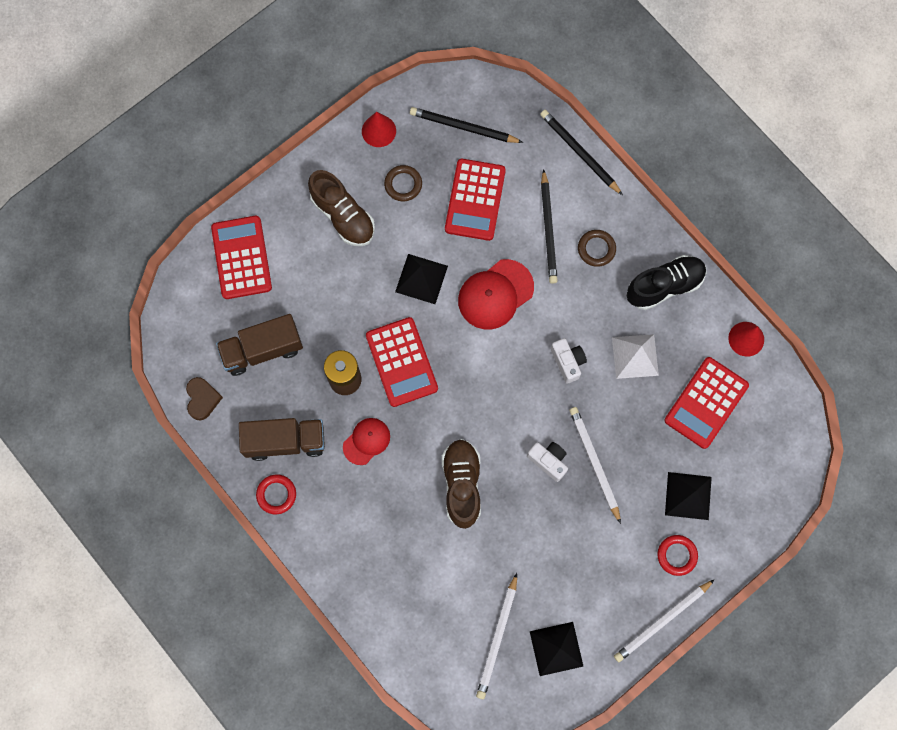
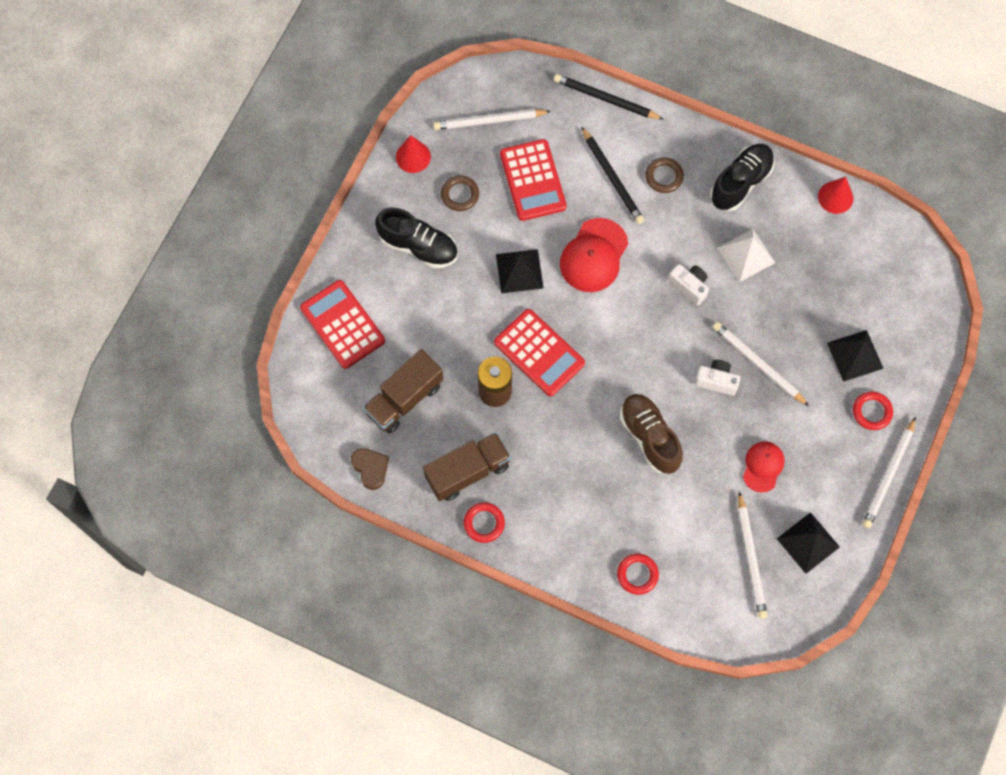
camera: 25 degrees left, 5 degrees down
brown shoe [308,170,375,246] -> black shoe [375,207,458,269]
red cap [343,418,390,465] -> red cap moved to [743,441,785,493]
black pencil [410,107,523,143] -> white pencil [433,109,551,130]
red calculator [664,357,749,449] -> none
none -> red ring [617,554,659,595]

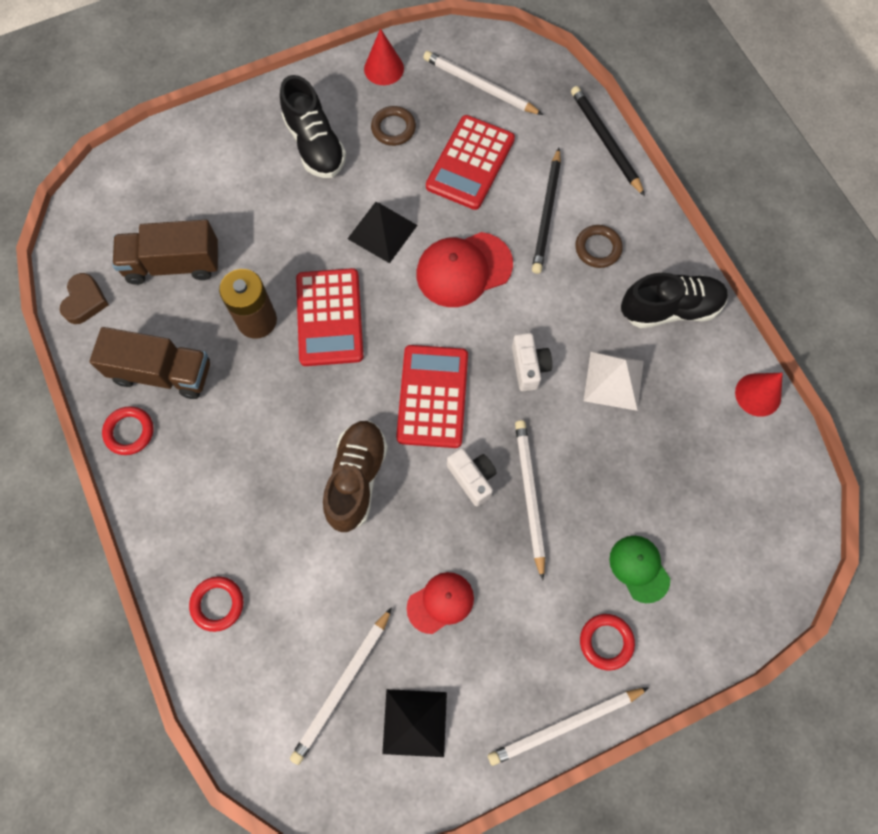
camera: 40 degrees right, 0 degrees up
red calculator [300,280,385,369] -> red calculator moved to [396,345,468,448]
black pyramid [827,330,884,382] -> green cap [609,536,670,603]

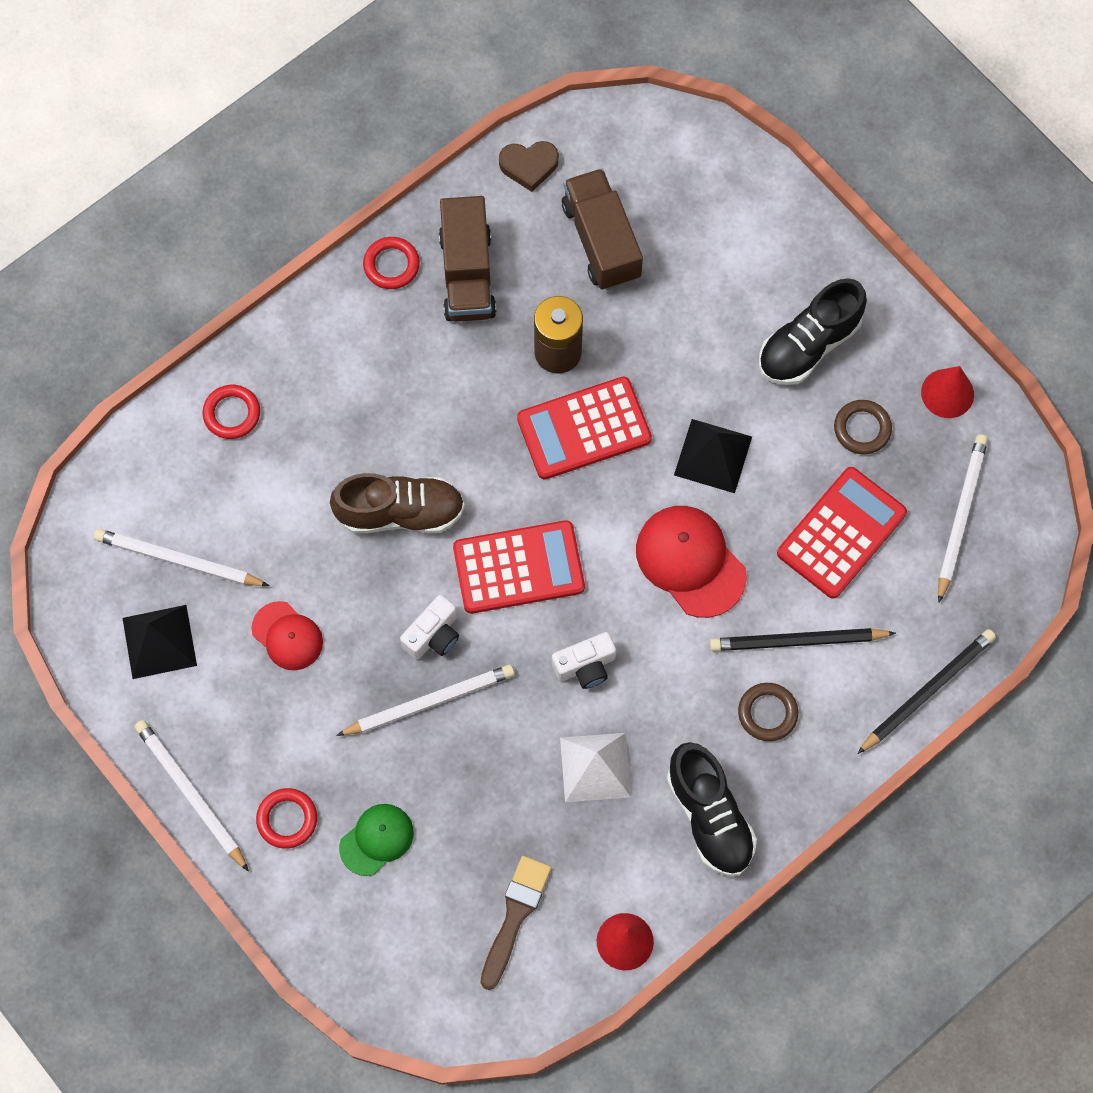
camera: 75 degrees right, 0 degrees up
red calculator [426,115,515,210] -> red calculator turned 120 degrees clockwise [777,467,907,599]
none -> brown brush [481,856,551,990]

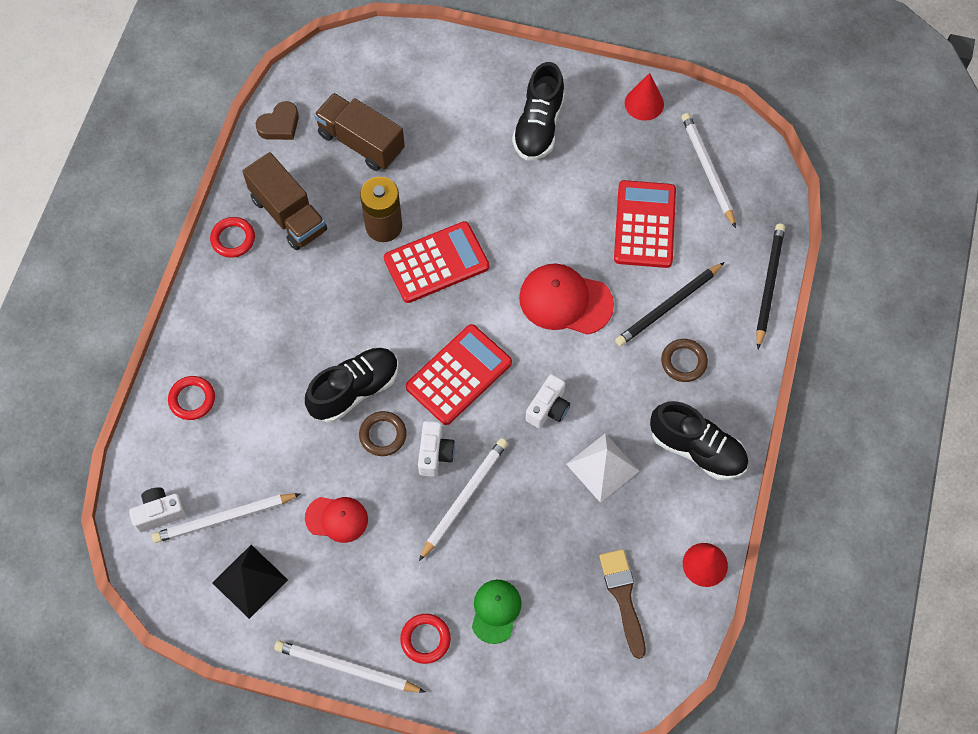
camera: 35 degrees left, 5 degrees down
brown shoe [330,473,465,533] -> black shoe [305,348,399,422]
red calculator [517,376,652,480] -> red calculator turned 150 degrees counterclockwise [384,221,489,303]
black pyramid [674,419,752,493] -> none
brown ring [834,400,892,455] -> brown ring moved to [359,411,407,456]
none -> white camera [129,487,187,533]

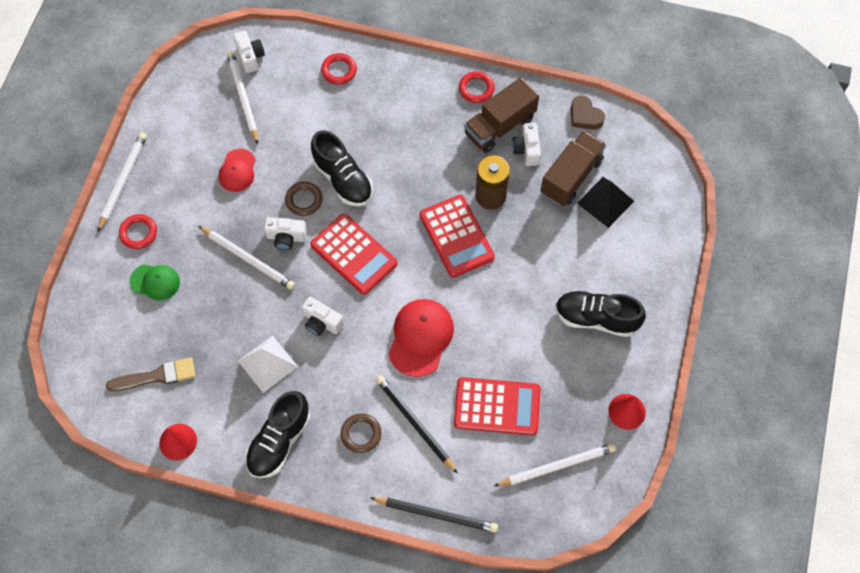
camera: 90 degrees right, 0 degrees up
black pyramid [212,545,288,619] -> black pyramid moved to [577,177,634,228]
none -> white camera [512,123,541,166]

